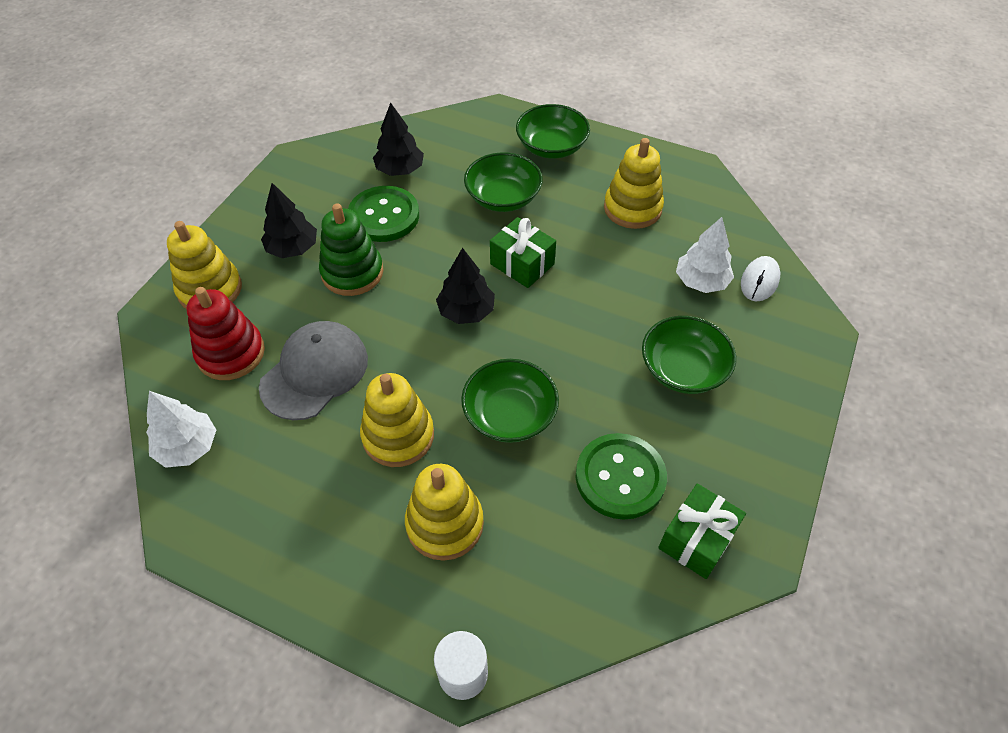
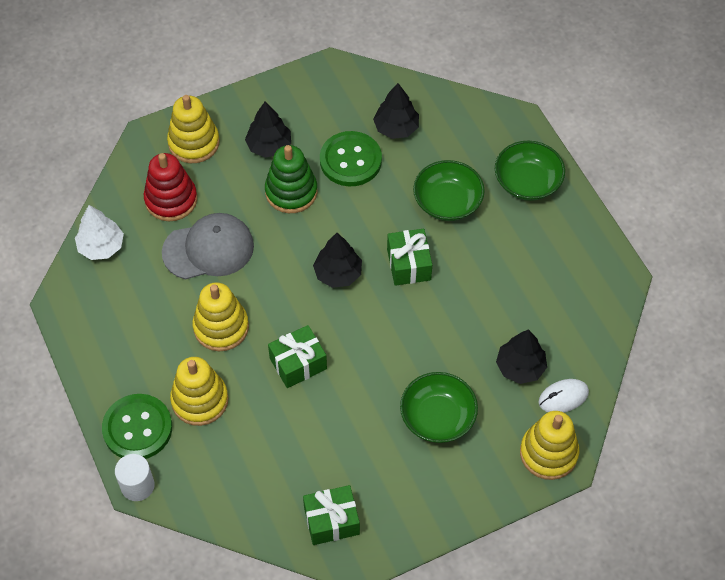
camera: 40 degrees right, 5 degrees up
green bowl [461,359,559,443] -> green gift [268,325,327,388]
green button [576,433,667,520] -> green button moved to [102,394,172,459]
yellow stacking toy [604,138,664,229] -> yellow stacking toy moved to [520,411,579,480]
white tree [676,217,734,293] -> black tree [496,329,547,384]

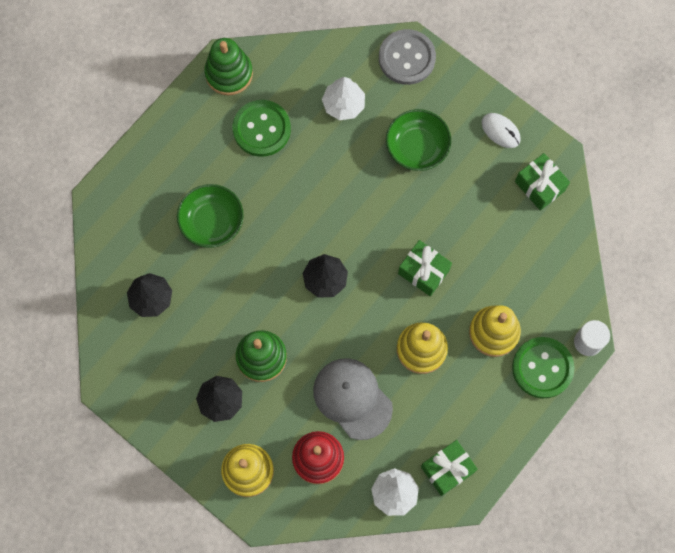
camera: 115 degrees left, 15 degrees up
green button [320,131,382,186] -> green button moved to [233,100,291,157]
green gift [387,228,432,286] -> green gift moved to [421,440,478,496]
green bowl [495,141,565,201] -> none
black tree [496,329,547,384] -> white tree [322,77,365,120]
yellow stacking toy [520,411,579,480] -> grey button [379,29,436,85]
white mouse [539,379,589,413] -> white mouse moved to [482,113,521,148]
none -> green stacking toy [204,38,253,95]

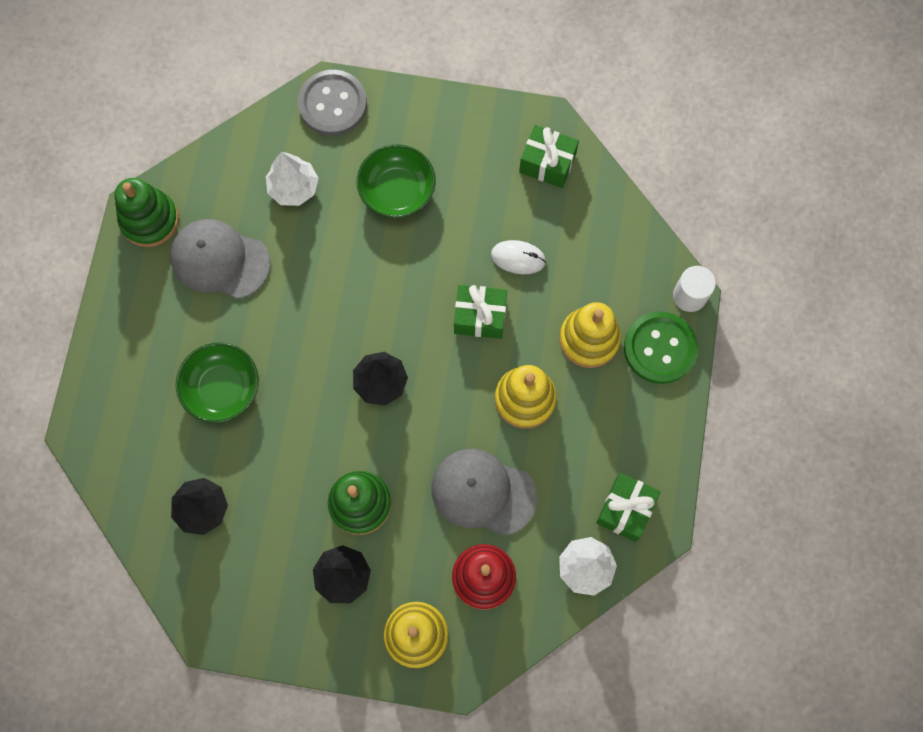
camera: 30 degrees left, 0 degrees up
green button [233,100,291,157] -> grey cap [170,219,270,299]
white mouse [482,113,521,148] -> white mouse moved to [491,240,546,274]

